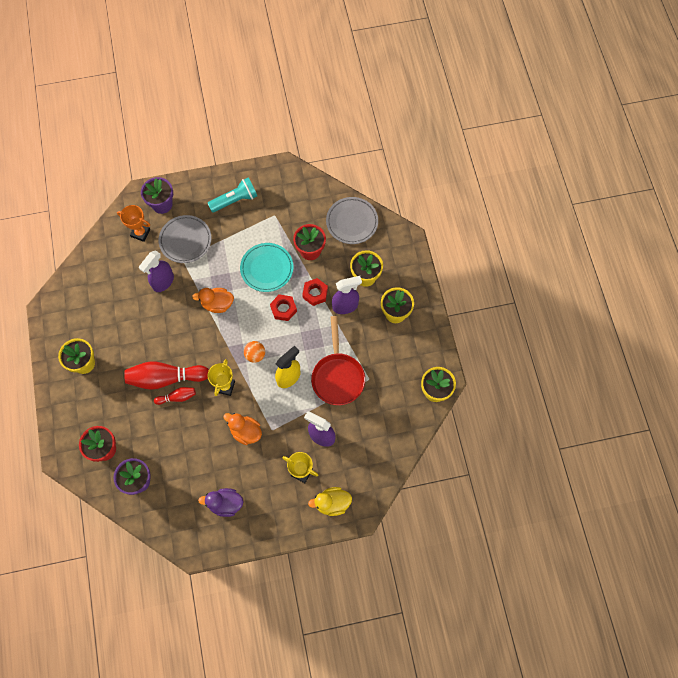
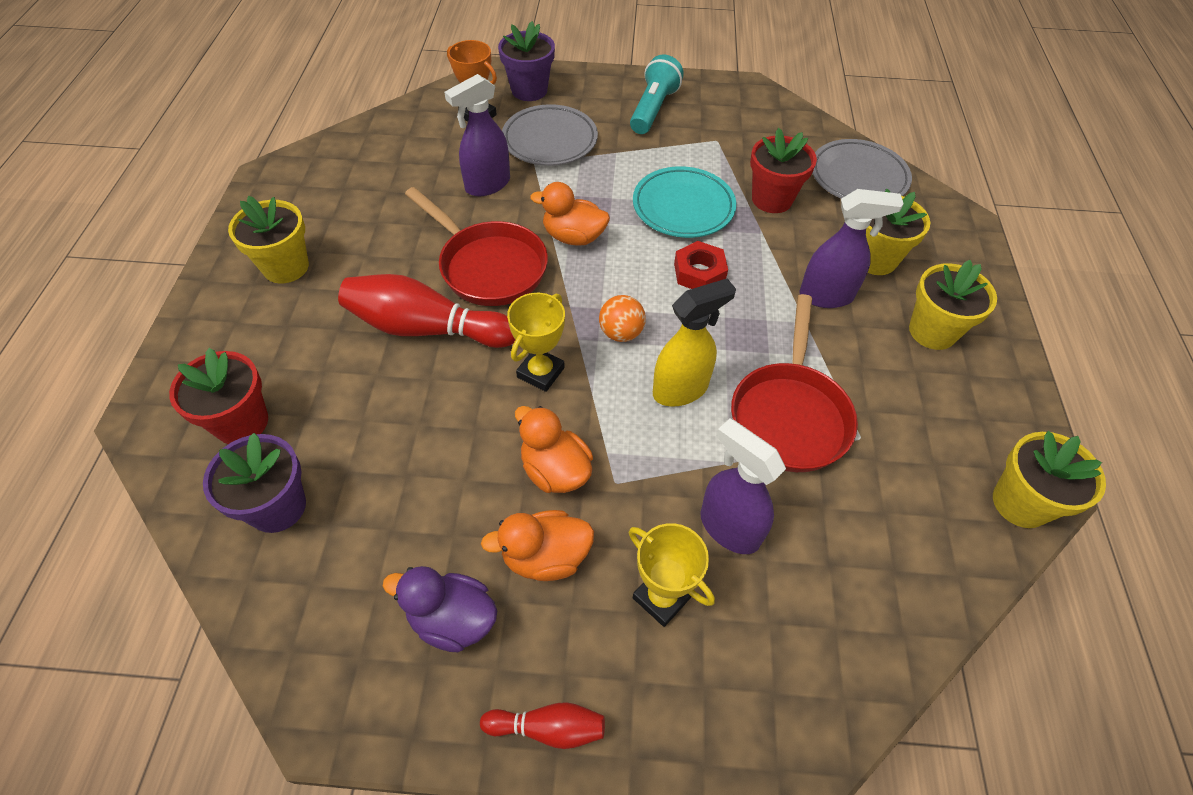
camera: 15 degrees right, 15 degrees down
red bowling pin [154,387,196,405] -> red bowling pin moved to [480,702,605,749]
turquoise flashlight [208,178,257,213] -> turquoise flashlight turned 60 degrees counterclockwise [630,54,684,134]
red nut [302,278,328,306] -> none
yellow duck [308,487,352,516] -> none
none -> red pan [405,187,548,306]
none -> orange duck [481,510,594,581]

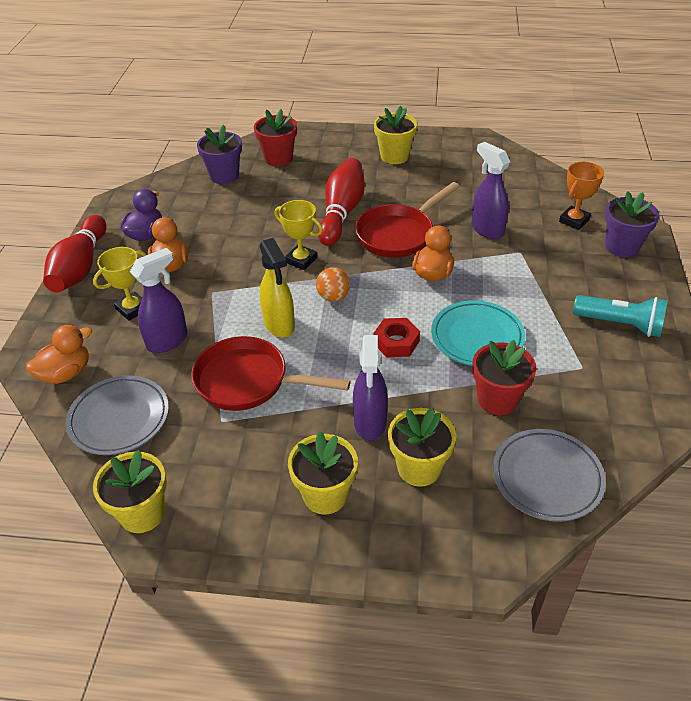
camera: 95 degrees right, 10 degrees down
red bowling pin [480,702,605,749] -> red bowling pin [43,215,107,292], size x1.96
grey plate [502,104,598,166] -> grey plate moved to [65,375,169,455]
orange duck [515,406,593,493] -> orange duck moved to [26,325,92,384]

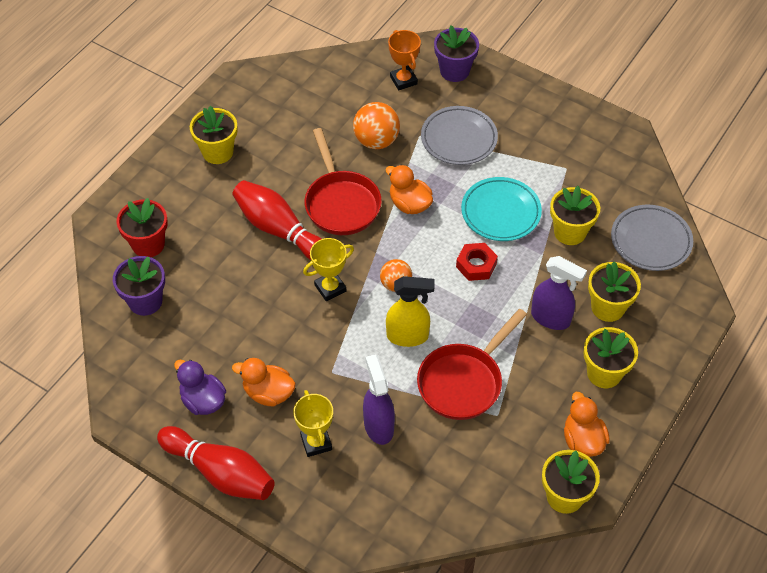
camera: 65 degrees left, 10 degrees up
orange duck [26,325,92,384] -> orange duck moved to [564,392,610,457]
grey plate [65,375,169,455] -> grey plate moved to [421,106,498,165]
purple spray bottle [471,142,510,239] -> orange ball [353,102,400,149]
red flower pot [472,340,536,415] -> yellow flower pot [550,186,600,245]
turquoise flashlight [573,295,668,337] -> none

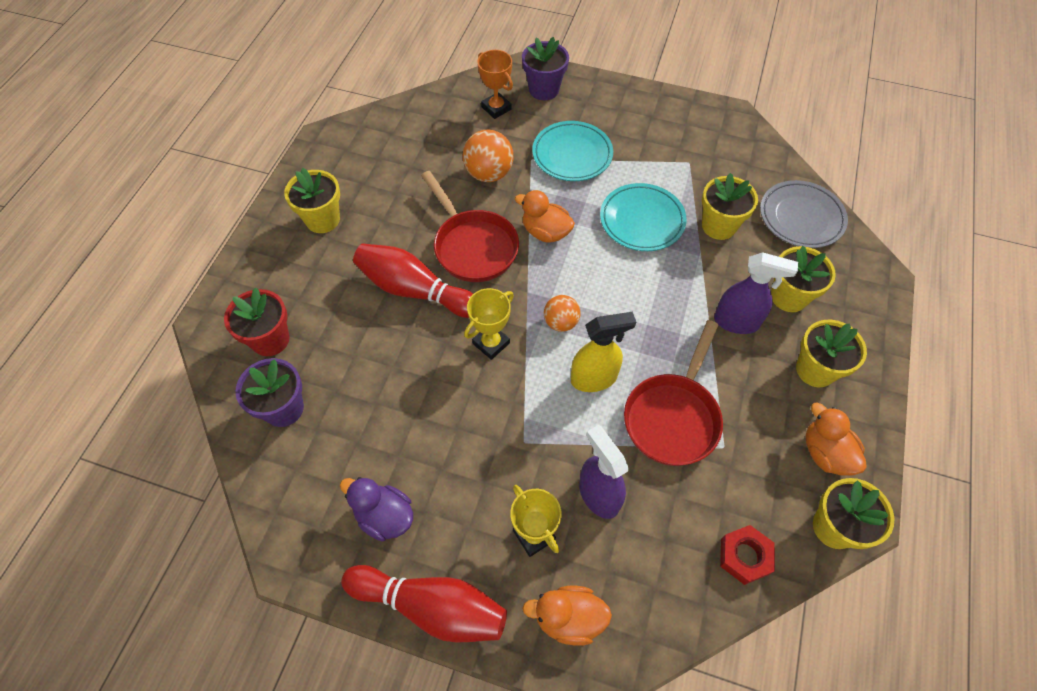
camera: 15 degrees left, 5 degrees up
orange duck [232,358,296,406] -> orange duck moved to [522,586,612,646]
grey plate [421,106,498,165] -> turquoise plate [532,121,613,181]
red nut [456,243,498,281] -> red nut moved to [720,525,775,585]

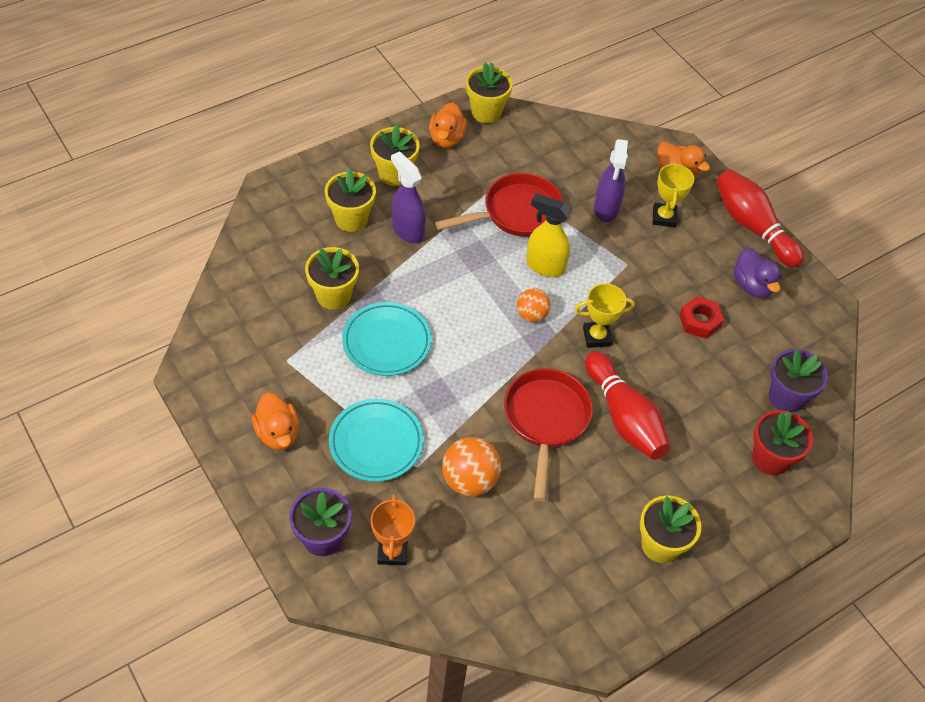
camera: 145 degrees left, 5 degrees down
orange duck [515,190,575,243] -> orange duck moved to [252,393,299,450]
red nut [720,525,775,585] -> red nut moved to [679,296,724,339]
grey plate [760,180,848,248] -> none

